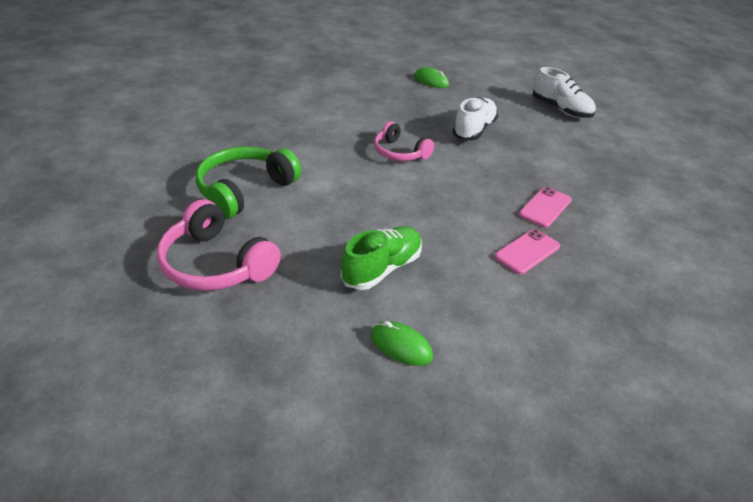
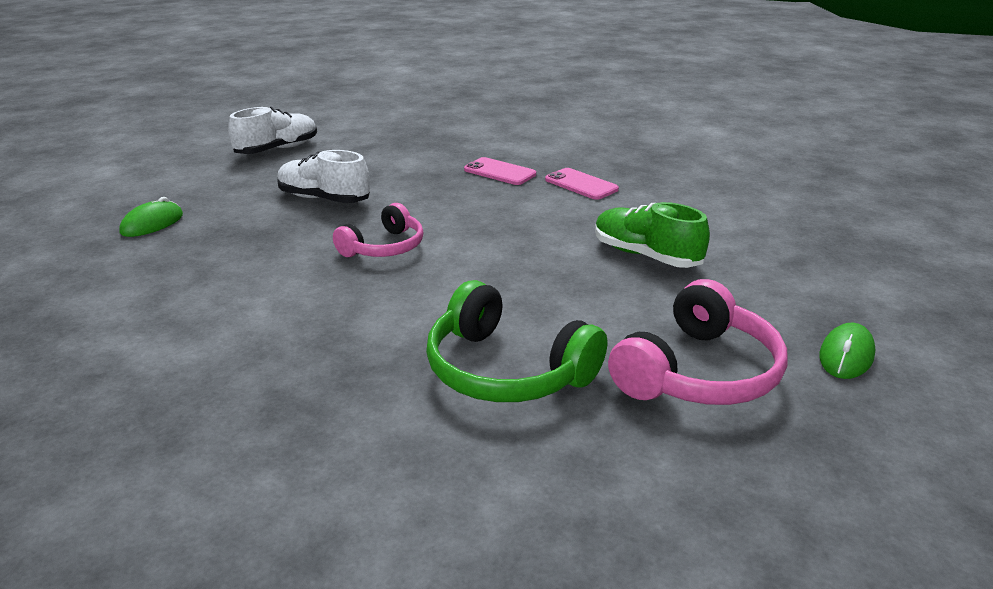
camera: 90 degrees left, 10 degrees down
green mouse [371,321,433,366] -> green mouse moved to [819,323,875,379]

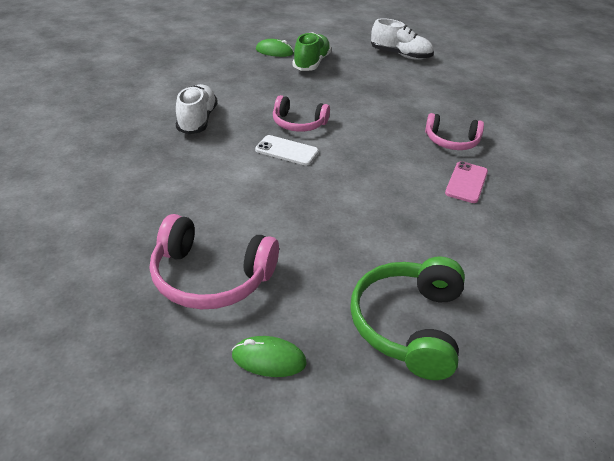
camera: 65 degrees right, 10 degrees up
white shoe [277,150,370,203] -> white shoe moved to [176,84,218,135]
green headphones [426,280,607,402] -> green headphones moved to [350,256,465,380]
pink phone [464,157,536,185] -> pink headphones [425,113,484,150]
green shoe [595,202,710,268] -> green shoe moved to [292,32,331,71]
none -> white phone [255,135,319,166]

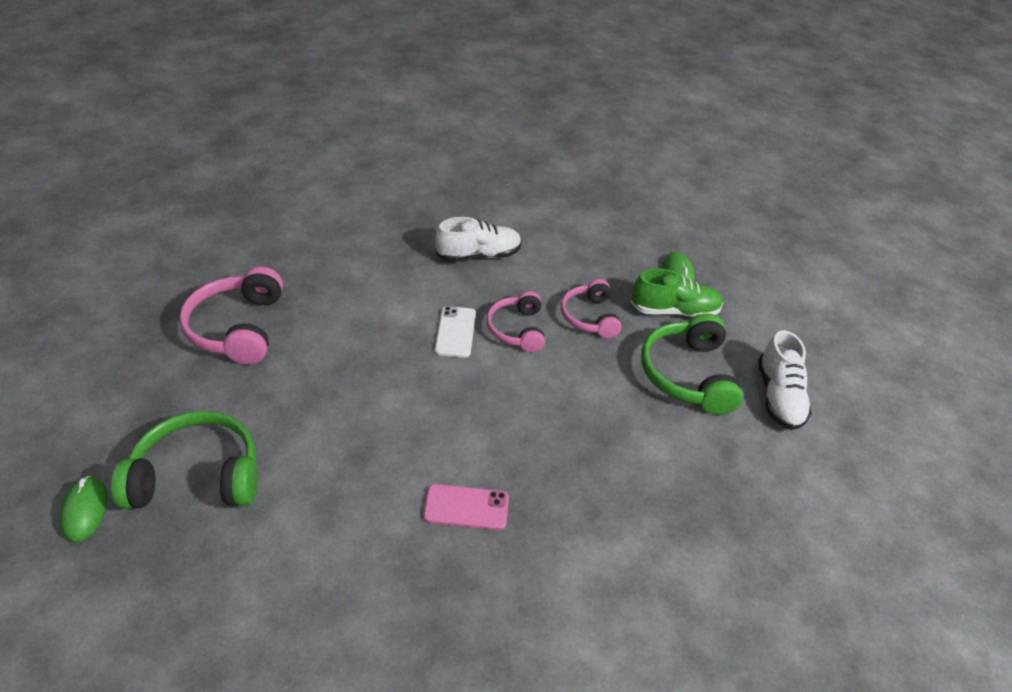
camera: 70 degrees right, 5 degrees up
green mouse [232,336,307,377] -> green mouse moved to [60,476,108,543]
pink headphones [425,113,484,150] -> pink headphones moved to [561,279,622,338]
none -> green headphones [641,313,743,415]

